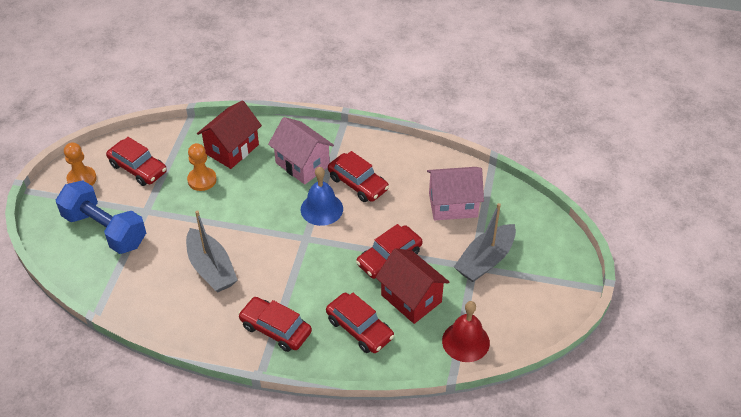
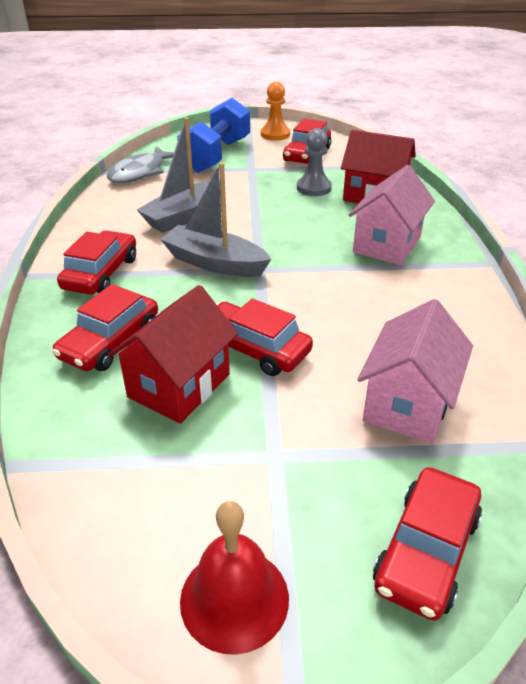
camera: 75 degrees right, 10 degrees down
orange pawn [187,143,217,191] -> grey pawn [297,128,332,196]
blue bell [301,167,343,226] -> none
red car [328,151,389,202] -> red car moved to [373,467,482,621]
pink house [427,167,484,221] -> pink house turned 45 degrees clockwise [357,299,473,443]
red bell [442,301,490,362] -> red bell moved to [180,501,289,655]
grey boat [454,203,516,282] -> grey boat moved to [160,162,271,277]
none -> grey fish [107,146,174,183]

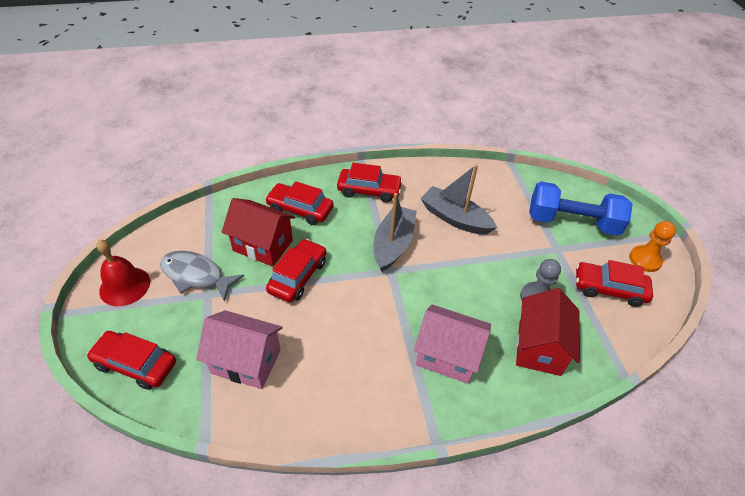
camera: 80 degrees right, 10 degrees up
grey fish [107,146,174,183] -> grey fish moved to [160,251,244,301]

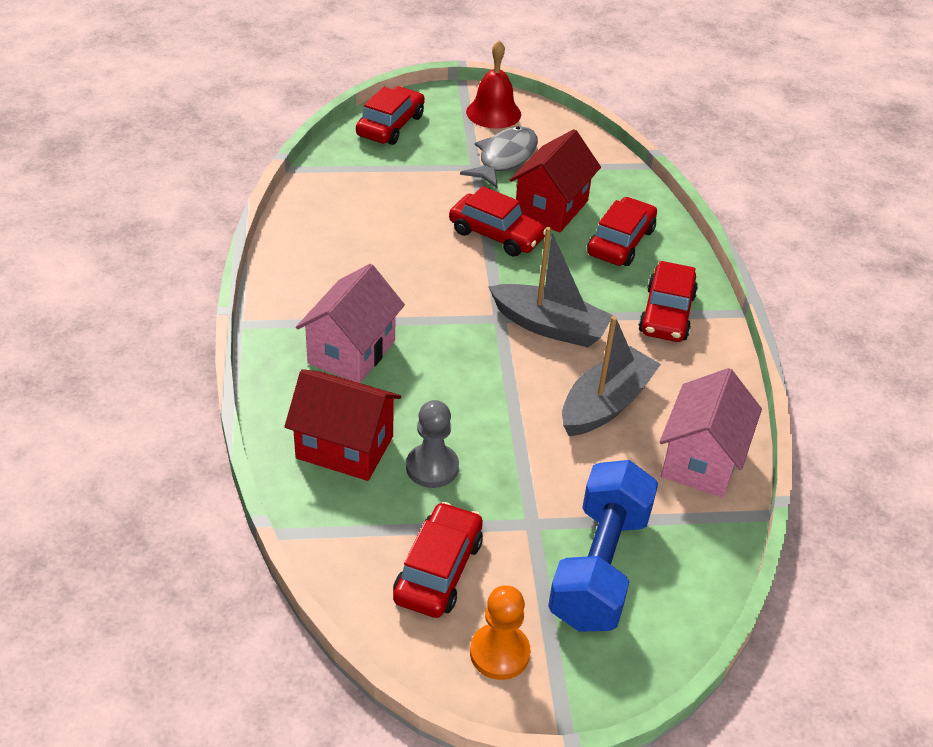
camera: 95 degrees right, 5 degrees down
pink house [196,310,283,389] -> pink house moved to [660,368,762,498]

